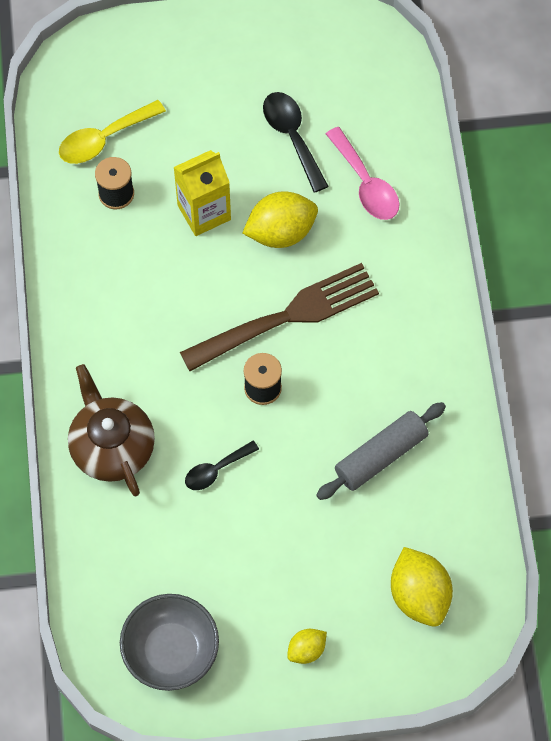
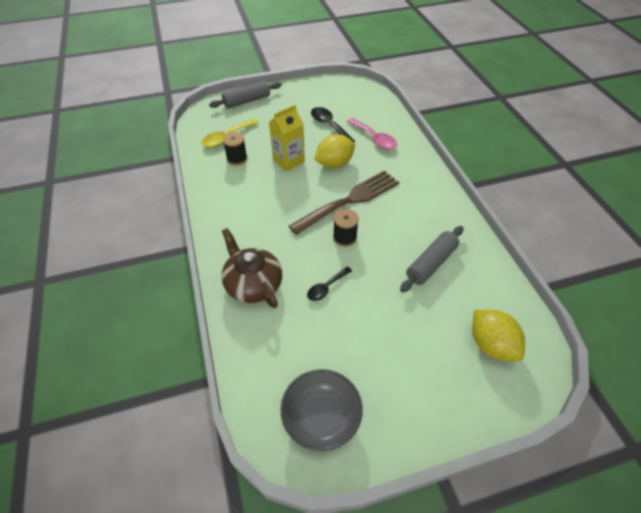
camera: 10 degrees left, 15 degrees down
yellow lemon [287,629,327,664] -> none
none -> grey rolling pin [209,81,282,109]

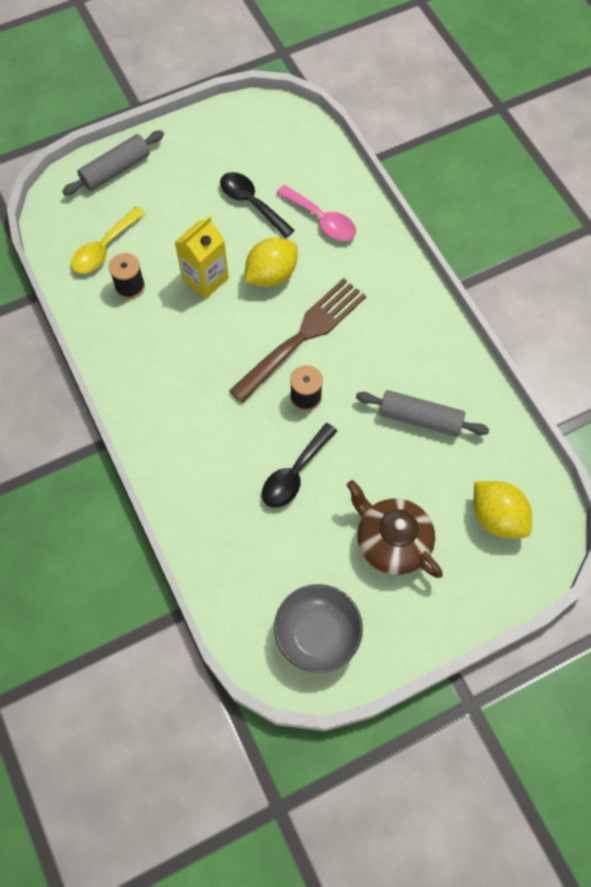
camera: 10 degrees left, 15 degrees up
brown teapot [221,228,282,308] -> brown teapot moved to [347,480,443,578]
black spoon [307,267,352,301] -> black spoon [262,423,337,508], size x1.53
grey rolling pin [400,226,463,292] -> grey rolling pin turned 75 degrees clockwise [356,390,489,437]

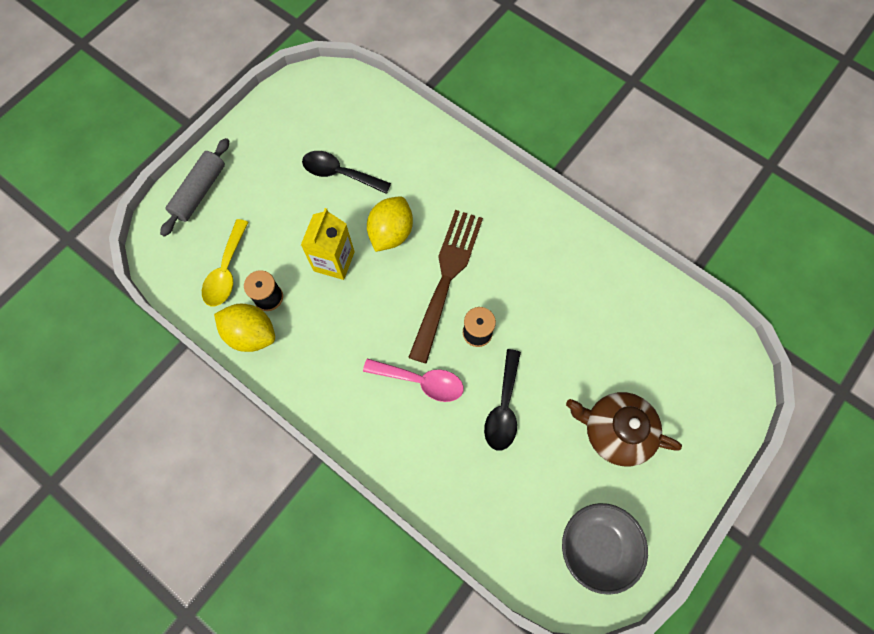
camera: 25 degrees left, 5 degrees up
pink spoon [276,185,356,241] -> pink spoon moved to [363,358,464,402]
grey rolling pin [356,390,489,437] -> none
yellow lemon [474,481,532,538] -> yellow lemon moved to [214,304,275,352]

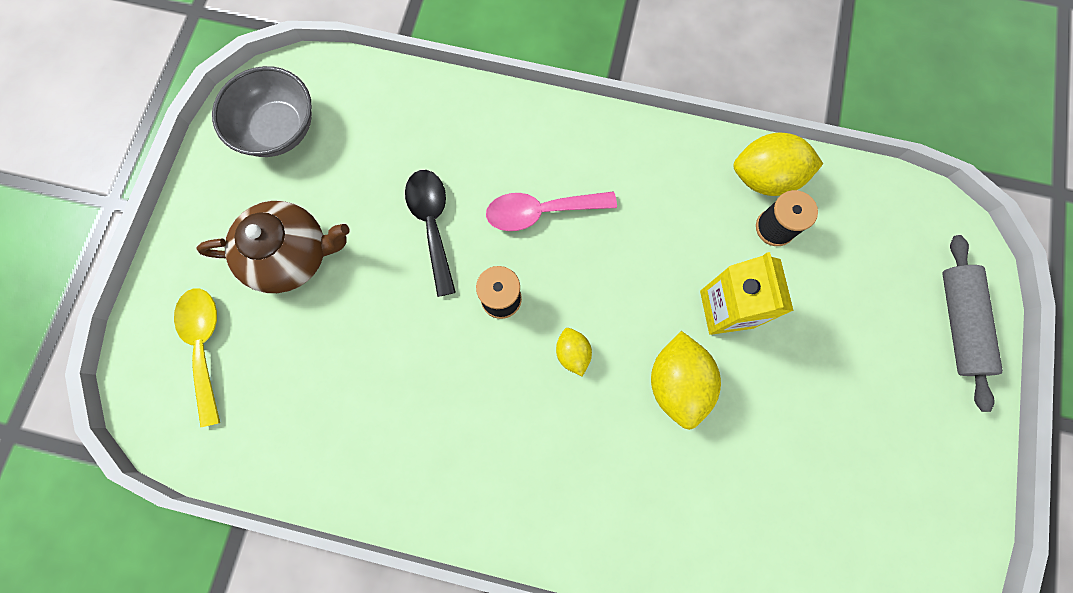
camera: 155 degrees right, 5 degrees up
yellow spoon [202,219,249,306] -> yellow spoon moved to [174,288,220,427]
black spoon [302,151,391,194] -> none
brown fork [408,210,483,364] -> yellow lemon [556,328,592,376]

